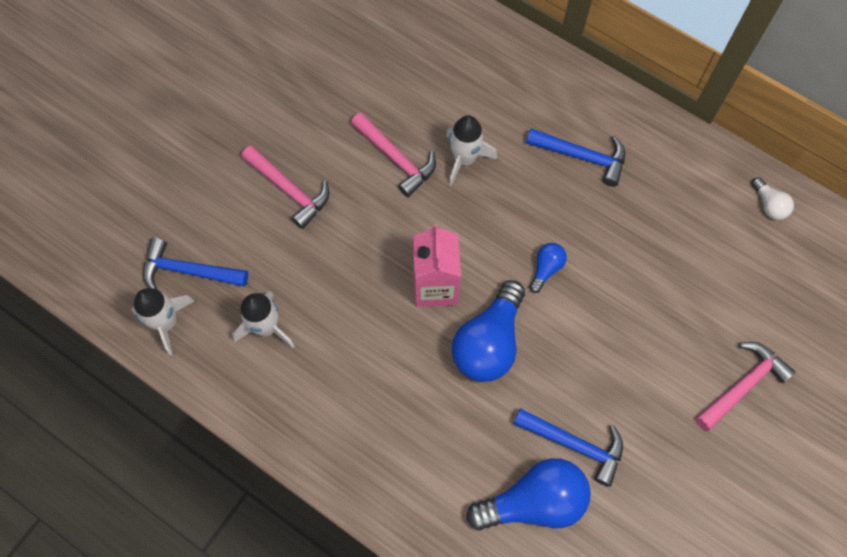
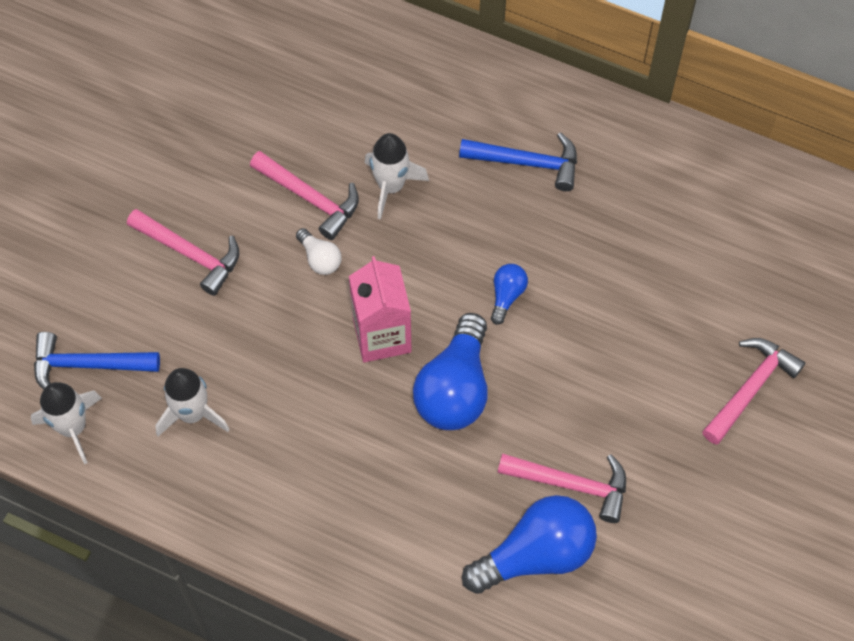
camera: 10 degrees left, 5 degrees down
blue hammer [513,408,623,487] -> pink hammer [498,453,626,523]
white light bulb [751,177,794,220] -> white light bulb moved to [296,228,341,275]

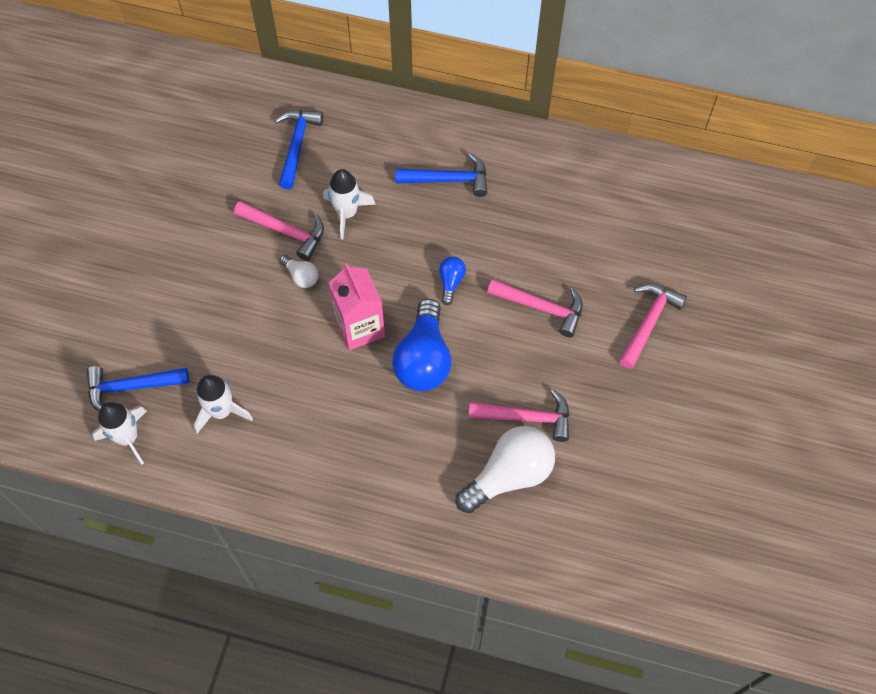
camera: 10 degrees left, 0 degrees up
pink hammer [127,209,239,296] -> pink hammer moved to [487,279,583,337]
blue light bulb [462,495,597,594] -> white light bulb [456,426,555,513]
none -> blue hammer [275,110,323,189]

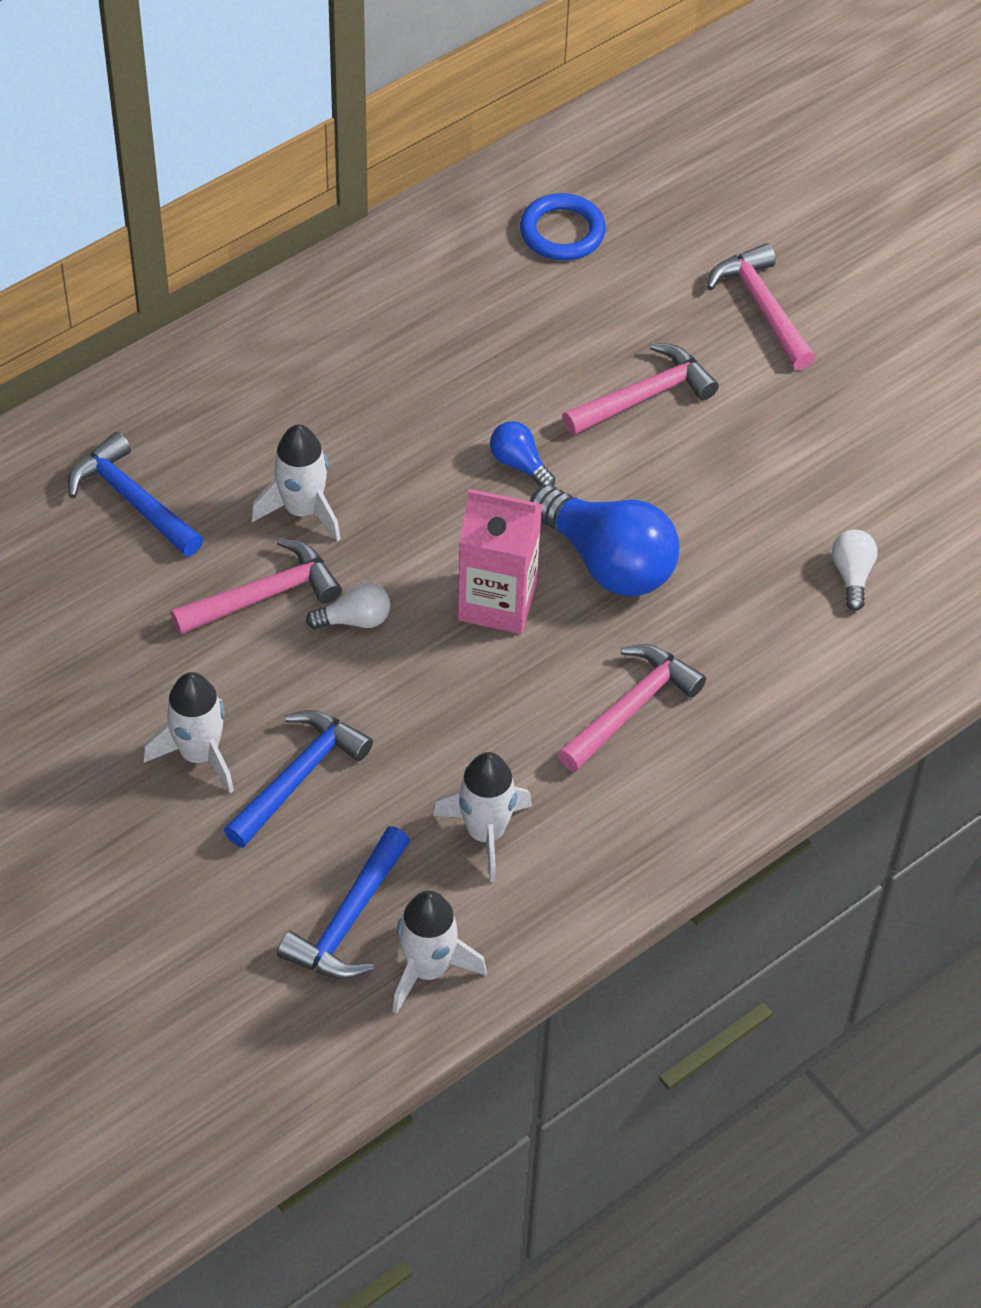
camera: 55 degrees left, 10 degrees down
blue hammer [396,153,488,197] -> blue hammer moved to [224,710,373,848]
white light bulb [456,426,555,513] -> white light bulb [832,530,878,611], size x0.48
pink hammer [468,389,569,442] -> pink hammer moved to [558,644,706,772]
none -> white rocket [143,672,234,793]
none -> blue ring [520,193,606,260]

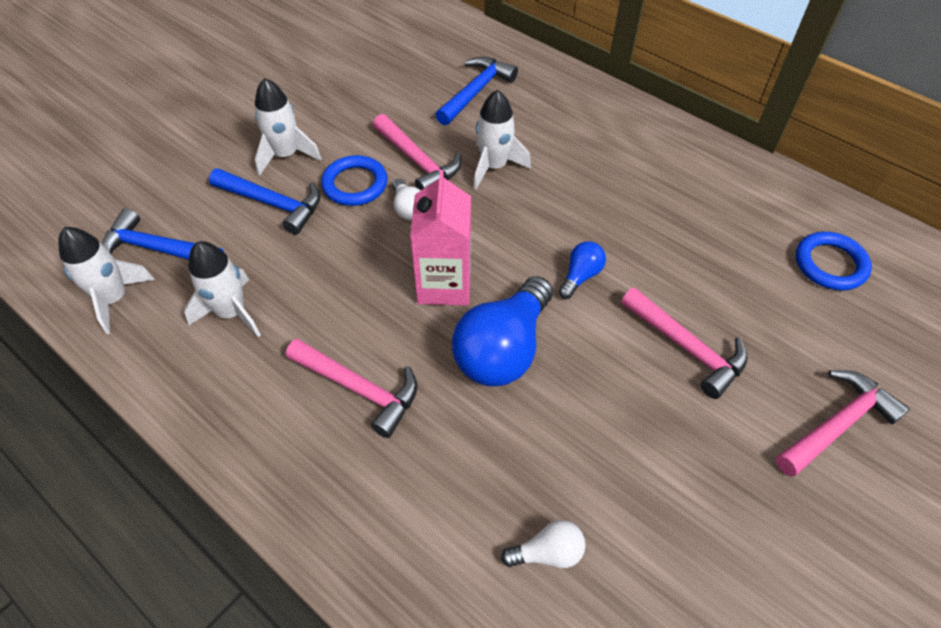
camera: 80 degrees right, 0 degrees up
none -> blue ring [321,155,387,206]

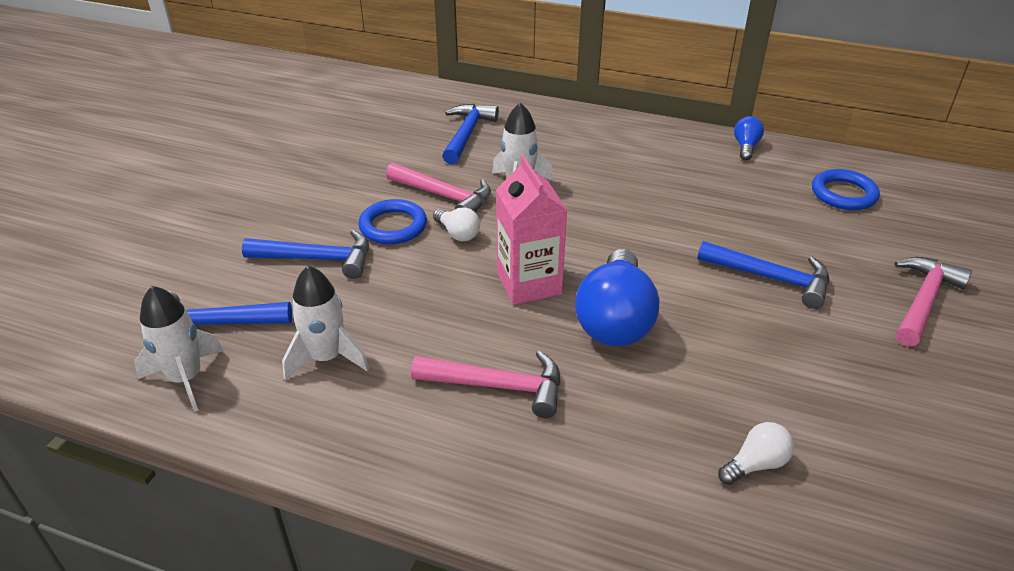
camera: 20 degrees left, 15 degrees down
white rocket [255,78,321,176] -> none
blue light bulb [558,241,606,299] -> blue light bulb moved to [734,116,764,160]
pink hammer [621,287,748,399] -> blue hammer [697,241,829,309]

